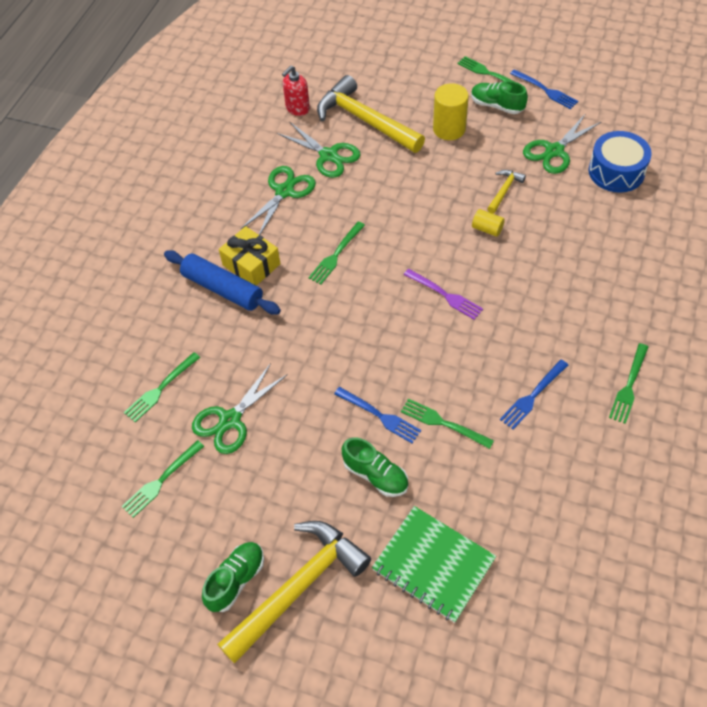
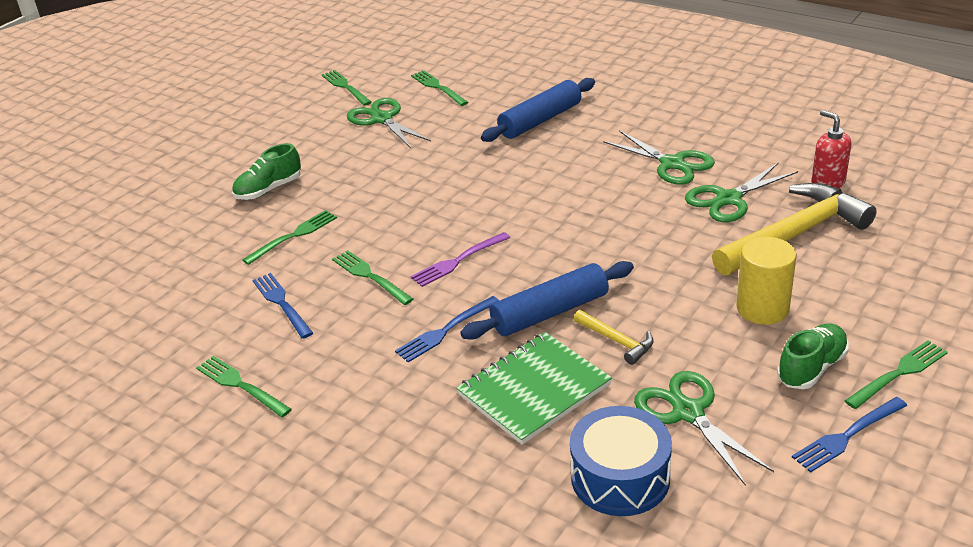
camera: 105 degrees right, 20 degrees down
green shoe [202,542,264,612] -> none
yellow hammer [217,521,371,664] -> none
yellow gift [219,226,280,286] -> none
green fork [308,222,365,285] -> green fork moved to [332,250,413,305]
blue fork [334,387,421,443] -> blue fork moved to [395,296,499,362]
green notebook [372,506,496,623] -> green notebook moved to [456,332,612,445]
yellow cylinder [472,209,505,237] -> blue rolling pin [460,261,634,339]

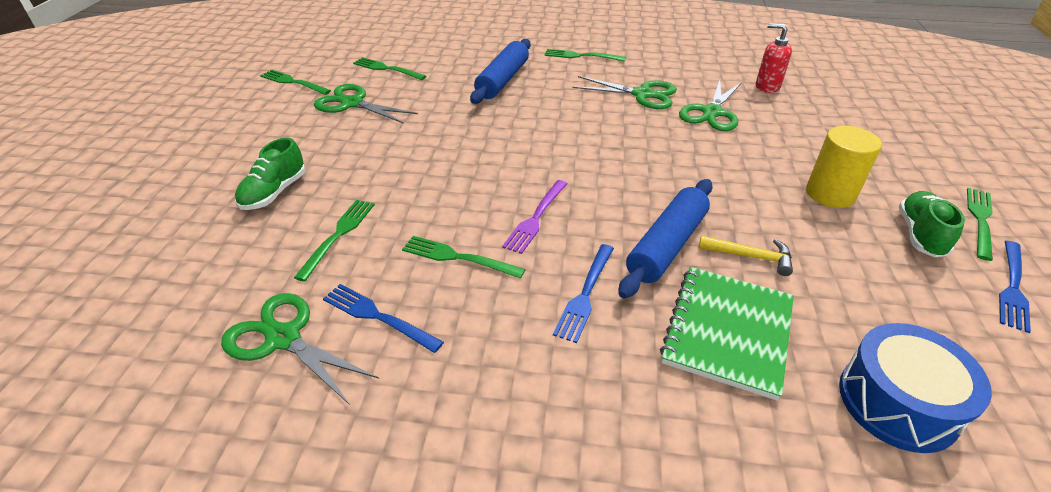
camera: 30 degrees left, 5 degrees up
green fork [196,356,292,417] -> green fork moved to [545,49,626,62]
green scissors [634,371,774,486] -> green scissors moved to [221,293,379,405]
yellow hammer [712,183,877,275] -> none

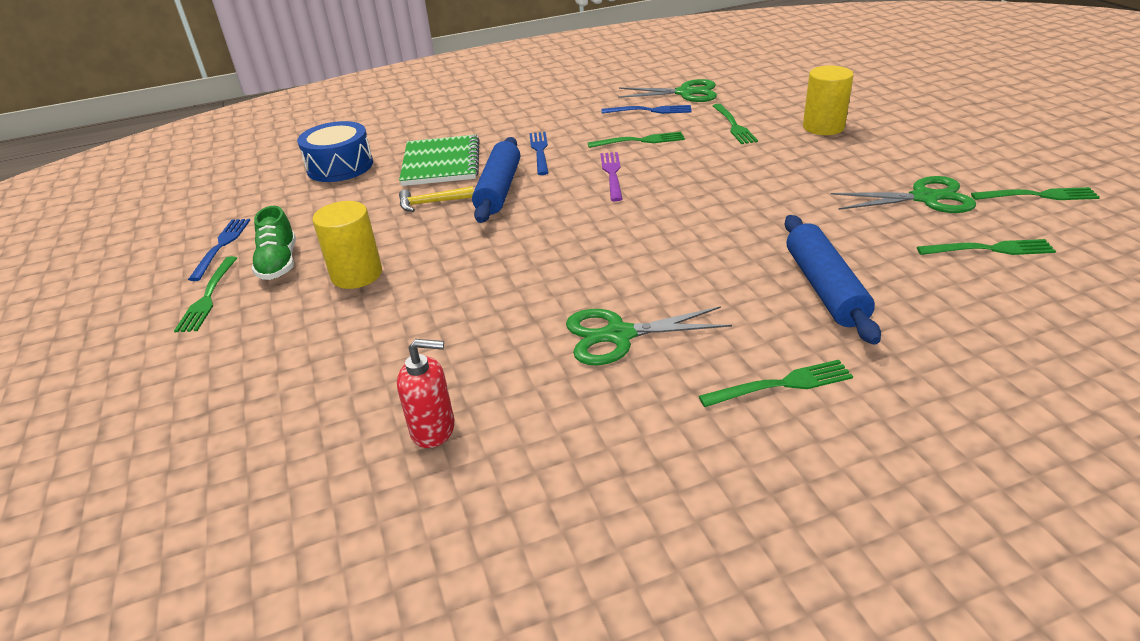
camera: 155 degrees right, 5 degrees down
green shoe [235,137,305,210] -> yellow cylinder [803,66,854,135]
green scissors [679,80,742,131] -> none

